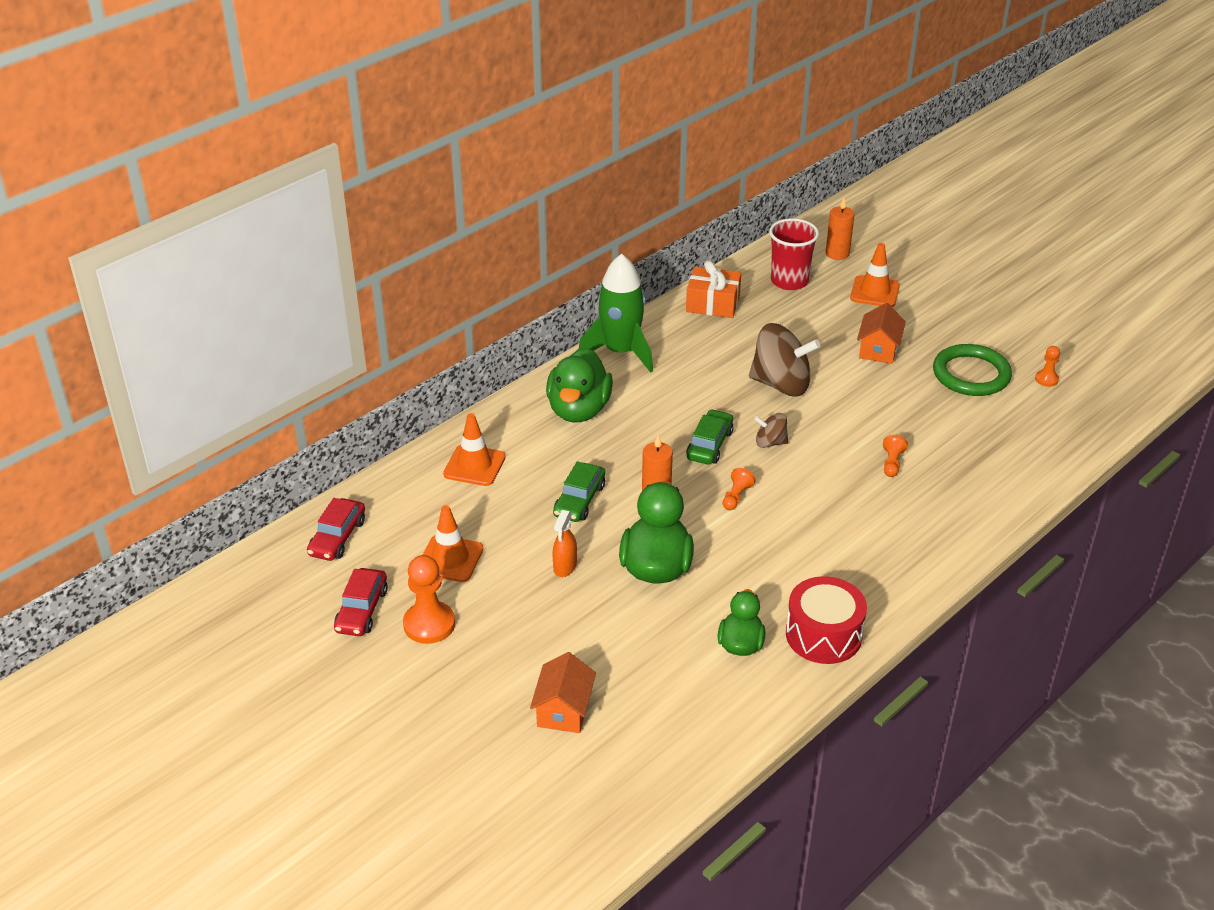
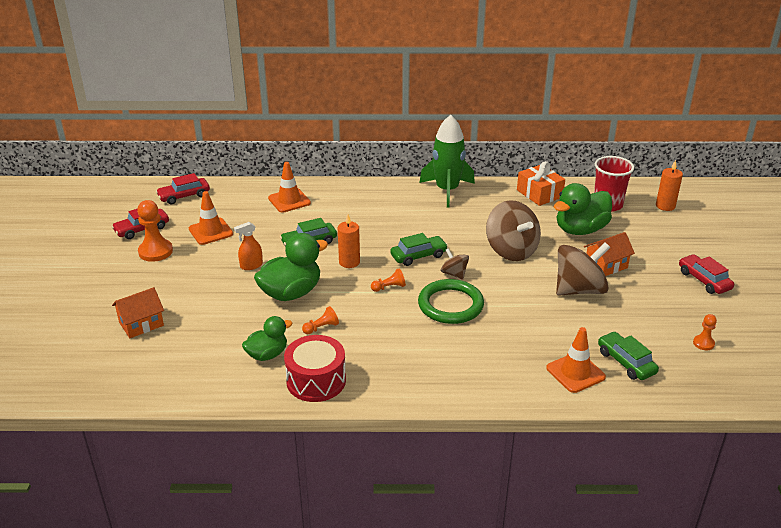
camera: 45 degrees right, 5 degrees down
green duck [546,347,613,422] -> green duck moved to [554,183,612,235]
orange traffic cone [850,243,900,307] -> orange traffic cone moved to [546,327,606,393]
orange pawn [883,435,908,477] -> orange pawn moved to [302,306,339,334]
green ring [933,344,1012,396] -> green ring moved to [418,279,484,324]
none -> brown spinning top [556,242,610,296]
none -> green car [598,331,659,380]
none -> red car [679,254,734,294]

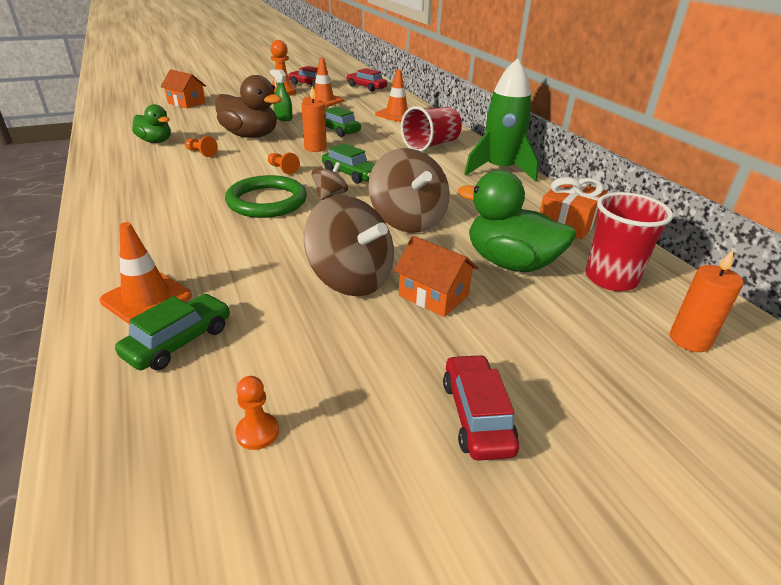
camera: 65 degrees right, 0 degrees up
orange spray bottle [234,222,263,270] -> green spray bottle [270,69,293,121]
green duck [254,233,328,301] -> brown duck [215,75,282,138]
red drum [284,335,346,402] -> none
brown spinning top [486,200,541,261] -> brown spinning top turned 60 degrees counterclockwise [368,148,450,233]
red car [679,254,734,294] -> red car turned 45 degrees counterclockwise [443,354,519,461]
none -> red cup [401,106,462,152]

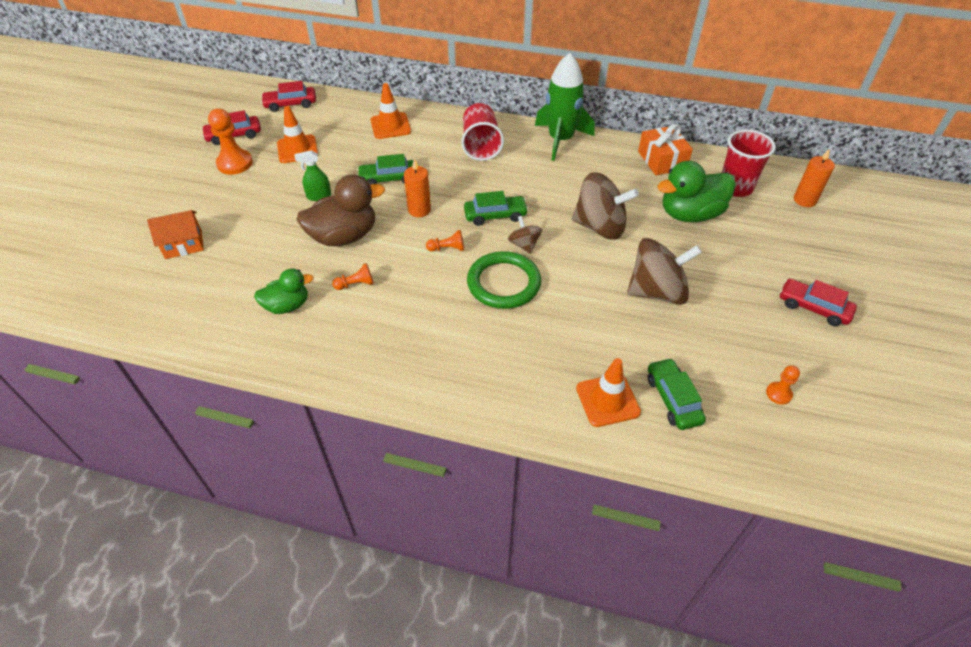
camera: 50 degrees left, 15 degrees up
orange house [394,236,478,317] -> none

